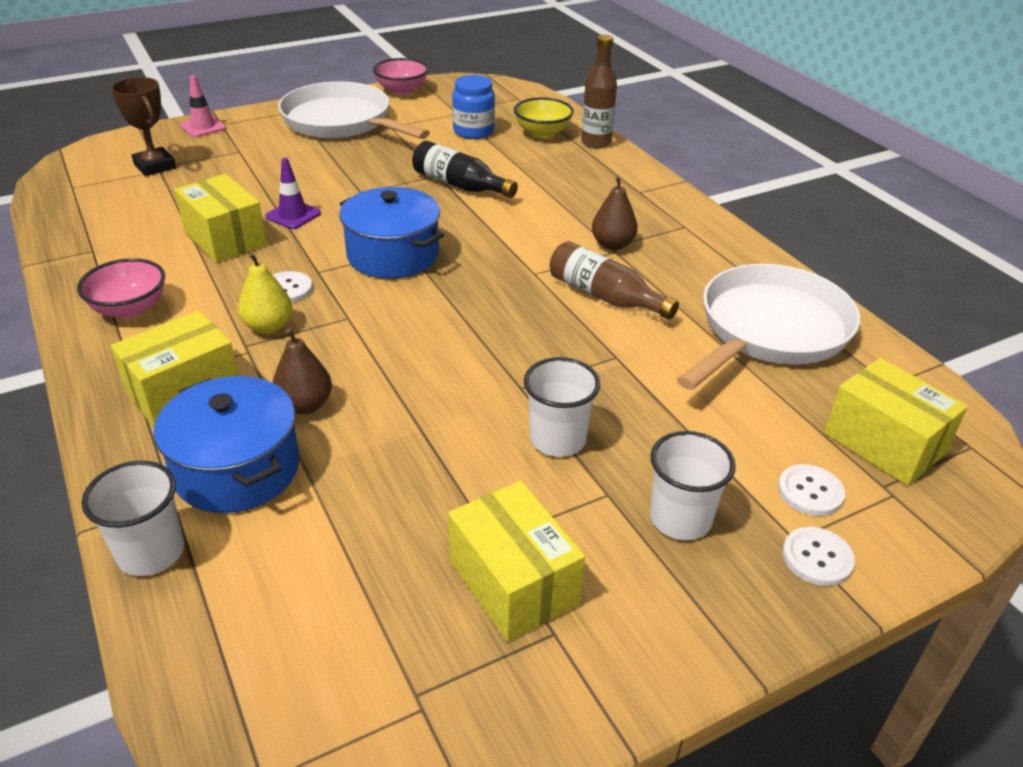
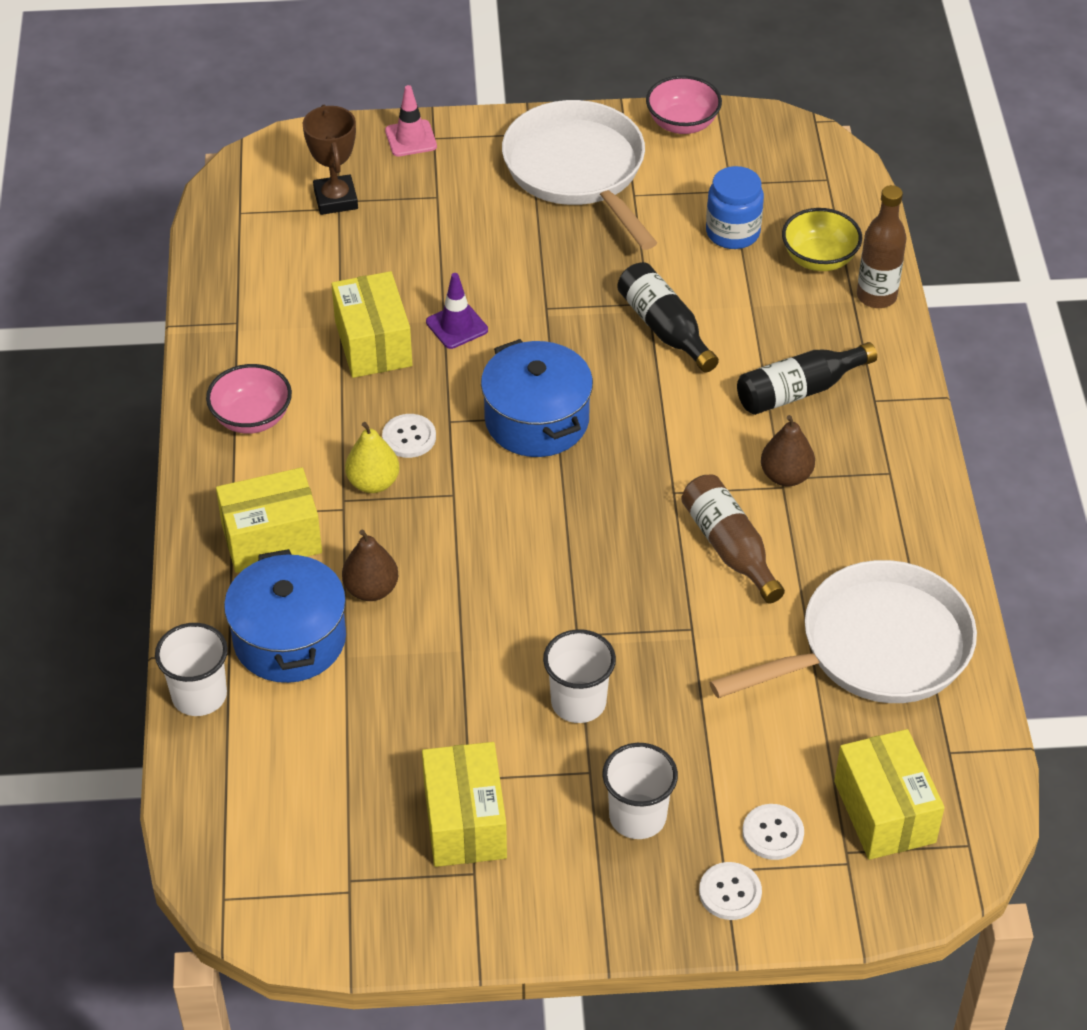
camera: 25 degrees right, 10 degrees up
none -> black bottle [737,342,877,415]

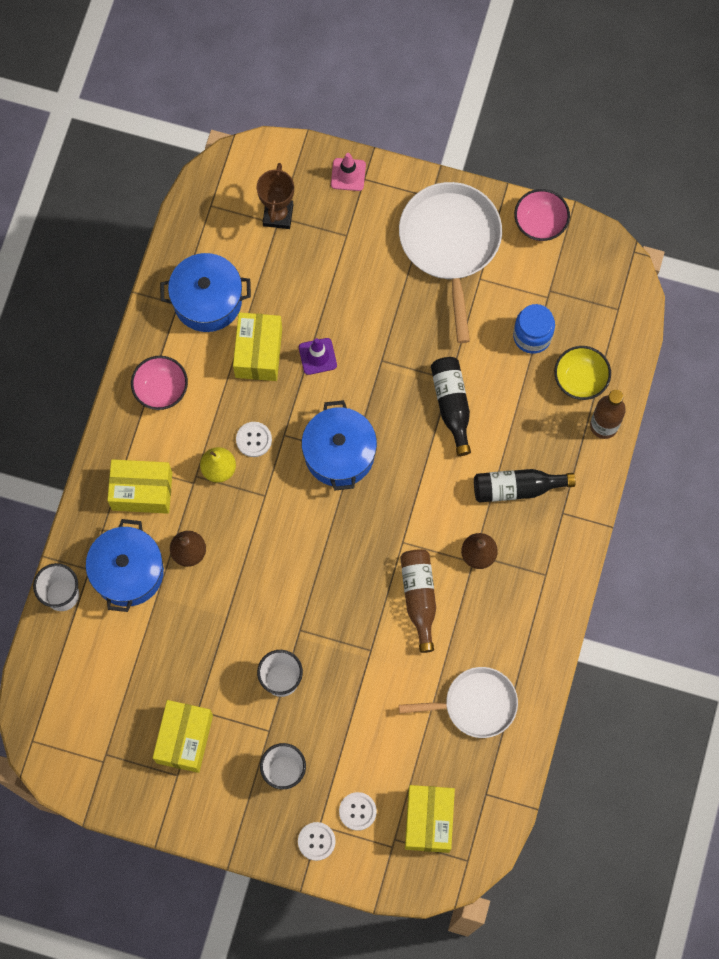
camera: 20 degrees right, 25 degrees up
white pan [709,560,977,703] -> white pan [399,667,518,738], size x0.65
none -> blue pot [160,253,251,332]

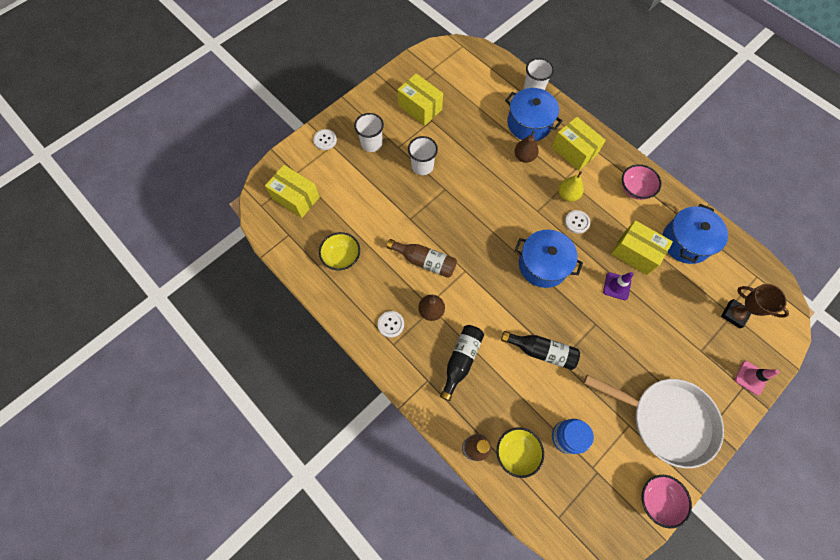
camera: 120 degrees right, 5 degrees down
yellow box [107,459,172,514] -> yellow box turned 75 degrees counterclockwise [552,117,606,171]
white button [339,792,377,831] -> white button moved to [378,311,404,338]
white pan [399,667,518,738] -> yellow bowl [319,232,360,271]

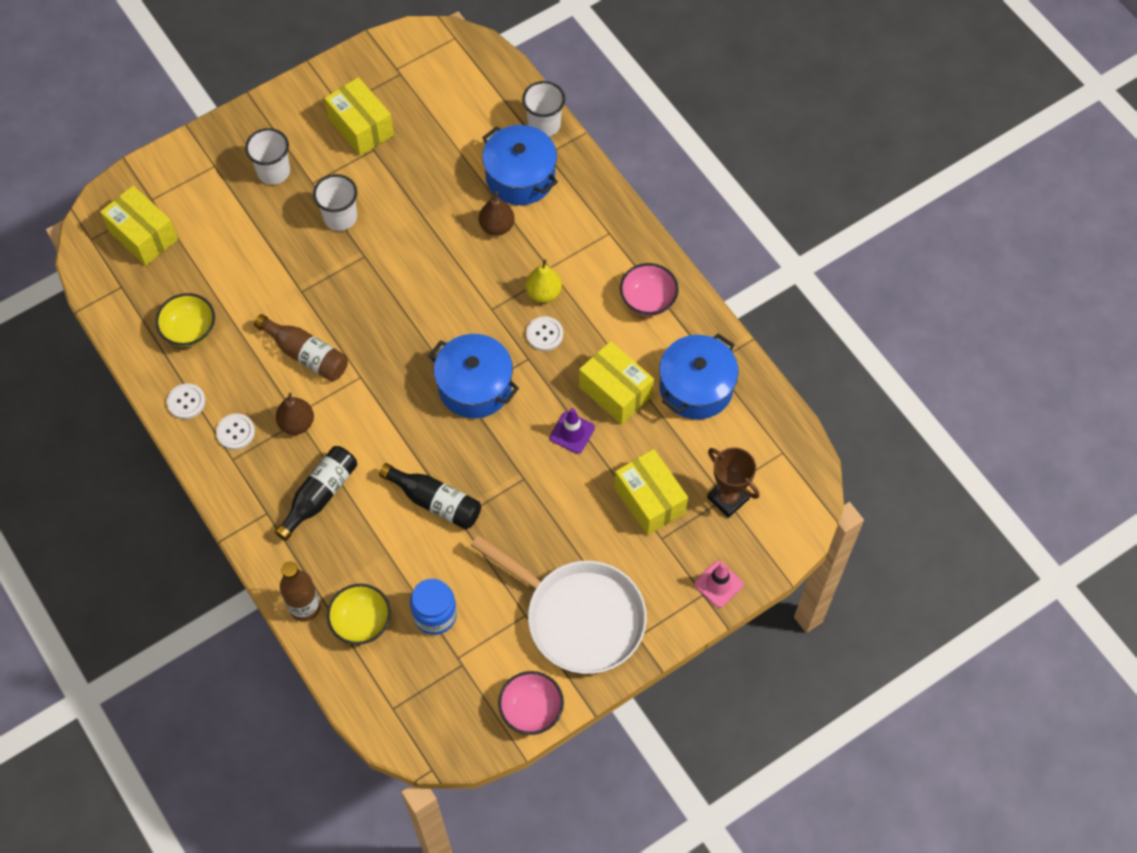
camera: 10 degrees right, 5 degrees down
white button [313,129,337,150] -> white button moved to [167,383,205,419]
yellow box [552,117,606,171] -> yellow box moved to [614,449,688,535]

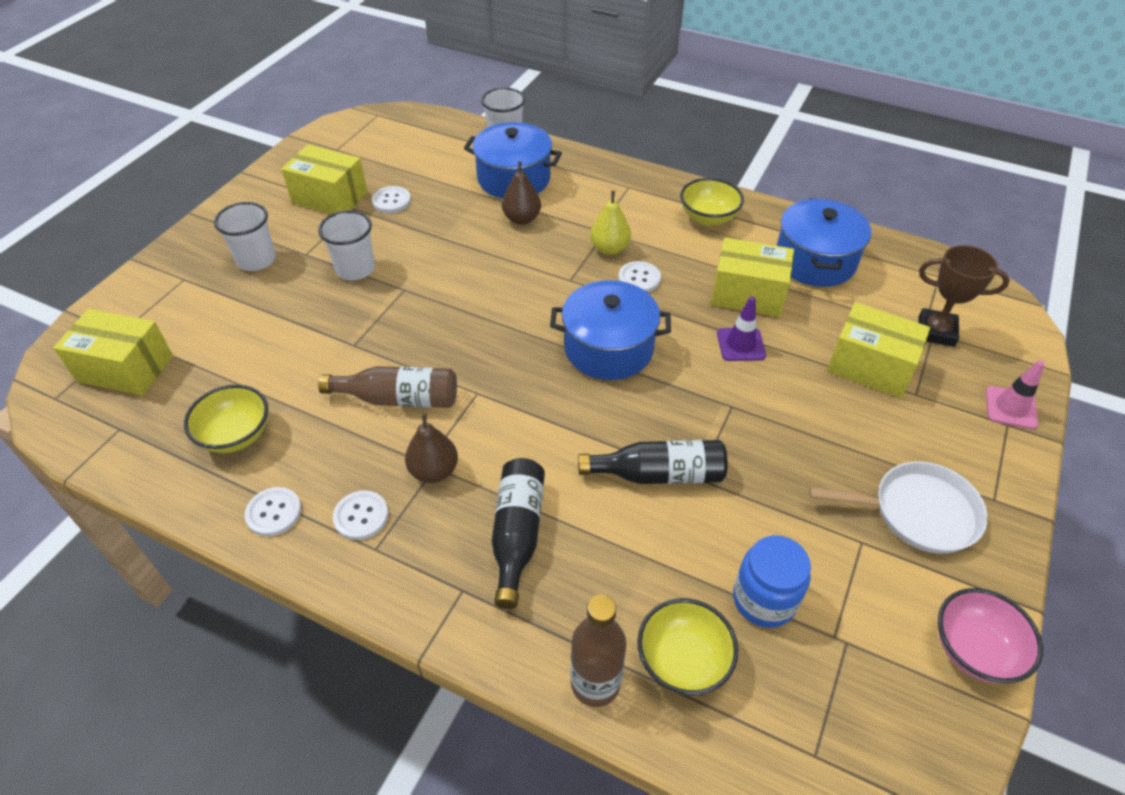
camera: 30 degrees left, 15 degrees down
white pan [471,535,647,674] -> white pan [809,462,988,553], size x0.65
pink bowl [620,263,679,316] -> yellow bowl [680,178,744,226]
none -> white button [372,186,411,213]

